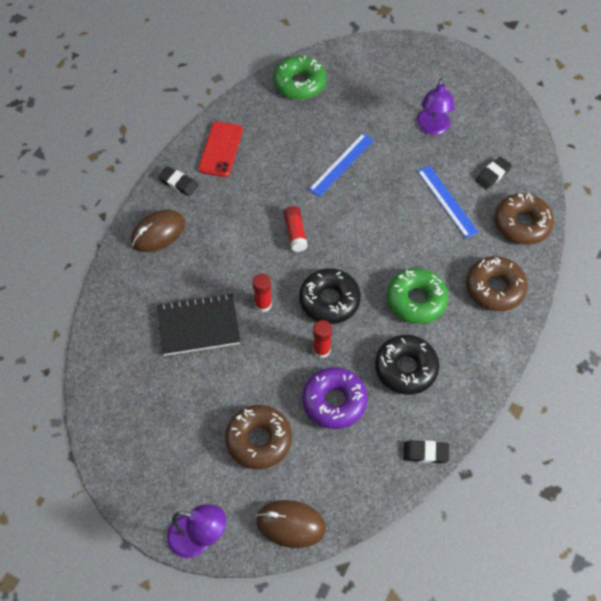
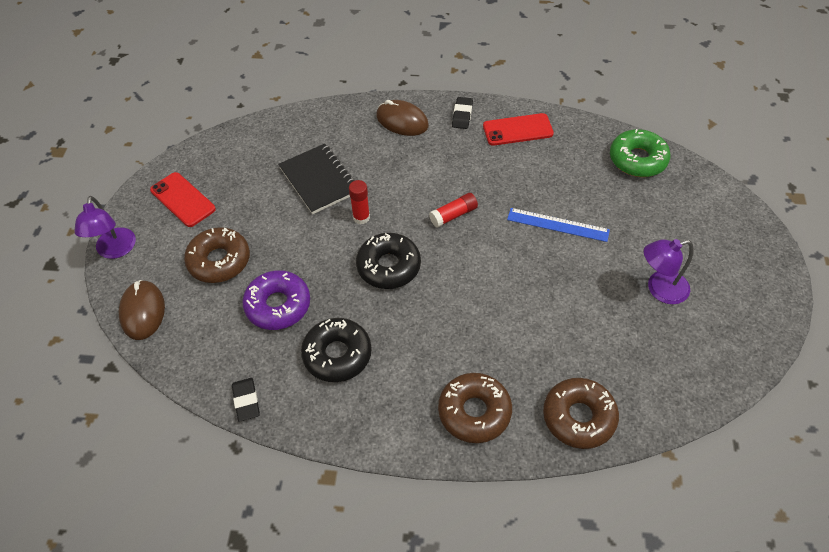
camera: 70 degrees right, 5 degrees down
red glue stick [313,320,332,358] -> none
green donut [387,268,448,324] -> none
blue ruler [417,165,479,238] -> none
black eraser [475,156,512,190] -> none
none -> red phone [150,172,216,227]

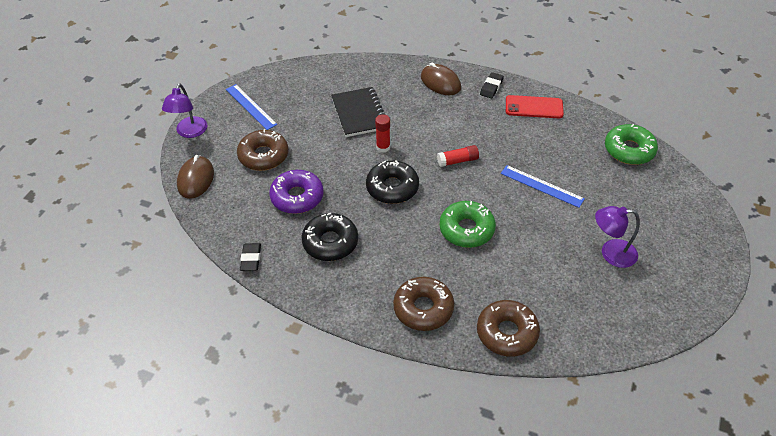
camera: 15 degrees right, 5 degrees down
red phone [150,172,216,227] -> blue ruler [226,84,278,130]
none -> green donut [439,201,496,248]

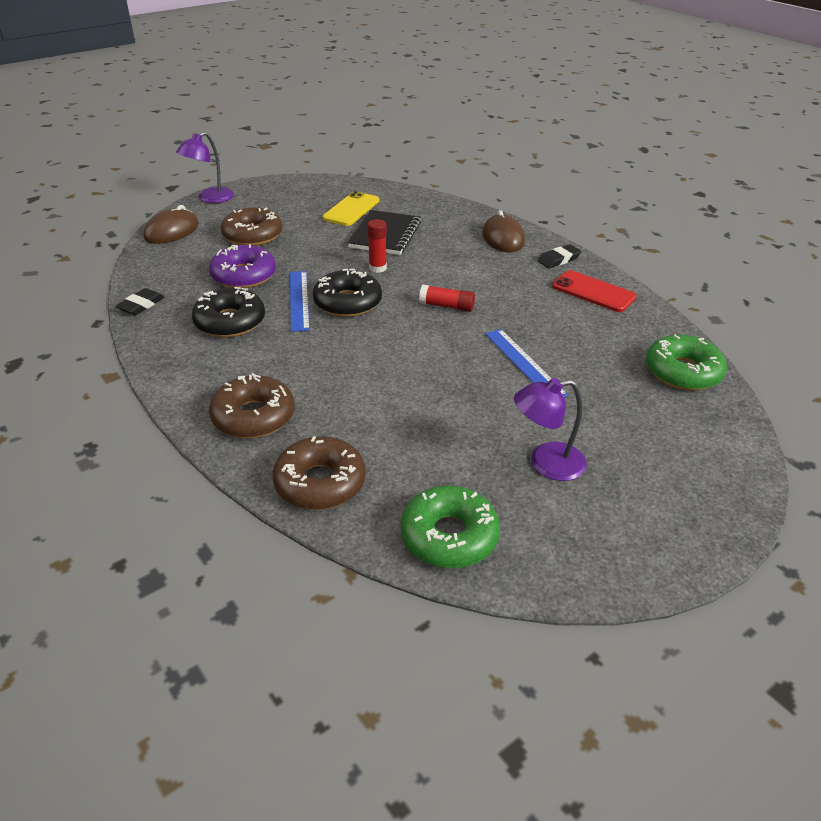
camera: 30 degrees right, 10 degrees down
blue ruler [226,84,278,130] -> blue ruler moved to [290,271,310,332]
green donut [439,201,496,248] -> green donut moved to [401,486,500,568]
purple lamp [595,206,640,268] -> purple lamp turned 45 degrees counterclockwise [514,378,587,481]
none -> yellow phone [322,191,379,226]

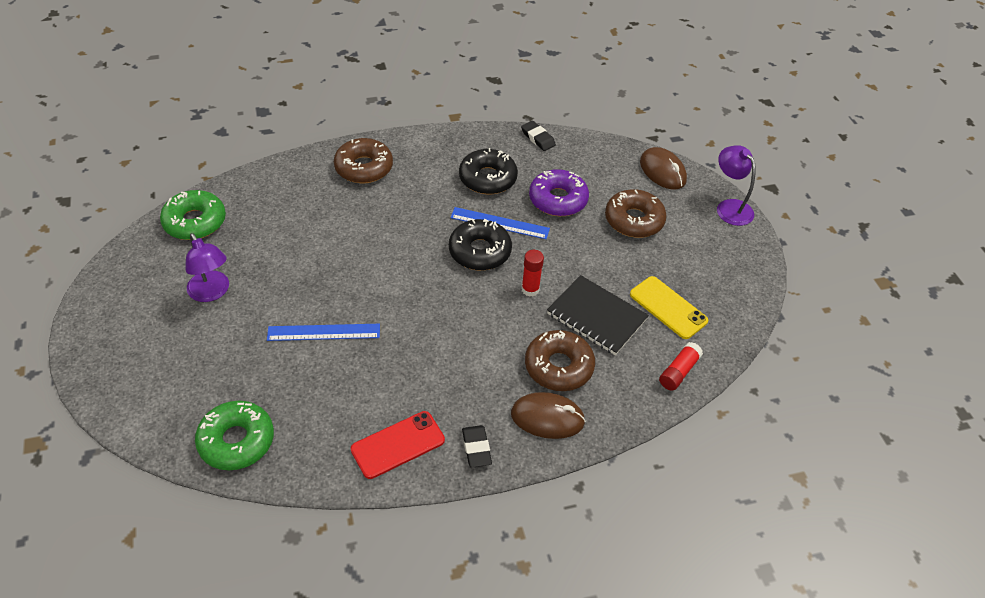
camera: 110 degrees right, 10 degrees up
brown donut [272,436,366,510] -> brown donut moved to [525,330,595,391]
red glue stick [419,285,475,312] -> red glue stick moved to [659,342,703,391]
purple lamp [514,378,587,481] -> purple lamp turned 135 degrees clockwise [186,233,229,302]

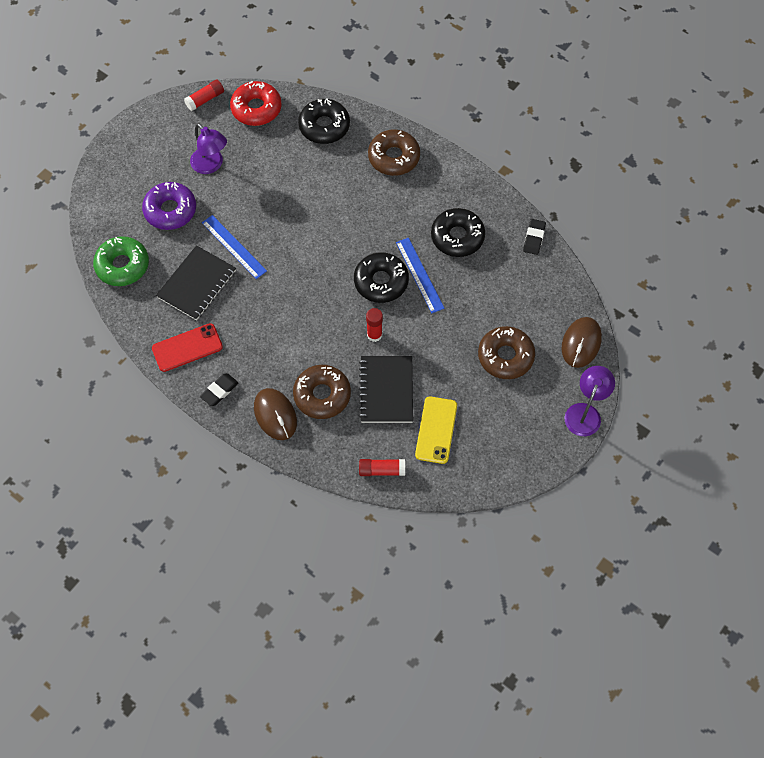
camera: 55 degrees right, 15 degrees up
green donut [160,190,226,240] -> red donut [230,81,282,126]
purple lamp [186,233,229,302] -> purple lamp turned 60 degrees counterclockwise [190,123,227,174]
red phone [351,411,445,479] -> red phone turned 45 degrees counterclockwise [152,323,223,372]
purple donut [529,169,589,216] -> purple donut moved to [142,182,196,230]
none -> black notebook [156,245,236,320]
none -> red glue stick [184,79,224,111]
none -> black donut [298,98,350,144]

